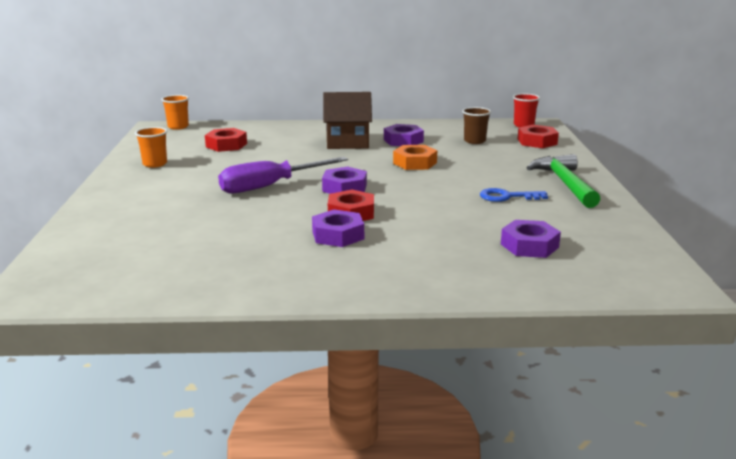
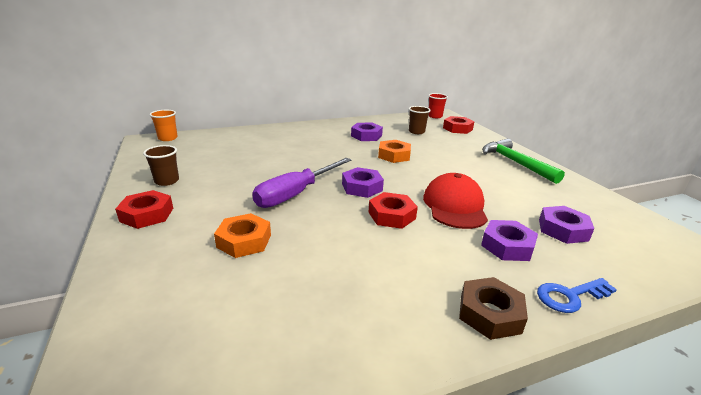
camera: 20 degrees left, 5 degrees up
orange cup [135,127,167,168] -> brown cup [143,145,179,186]
red nut [205,128,247,152] -> red nut moved to [115,190,173,229]
purple nut [312,209,364,247] -> purple nut moved to [481,220,538,261]
brown house [323,92,372,149] -> none
blue key [480,188,548,202] -> blue key moved to [537,278,617,313]
none -> orange nut [214,213,271,258]
none -> red cap [423,173,488,229]
none -> brown nut [459,277,528,340]

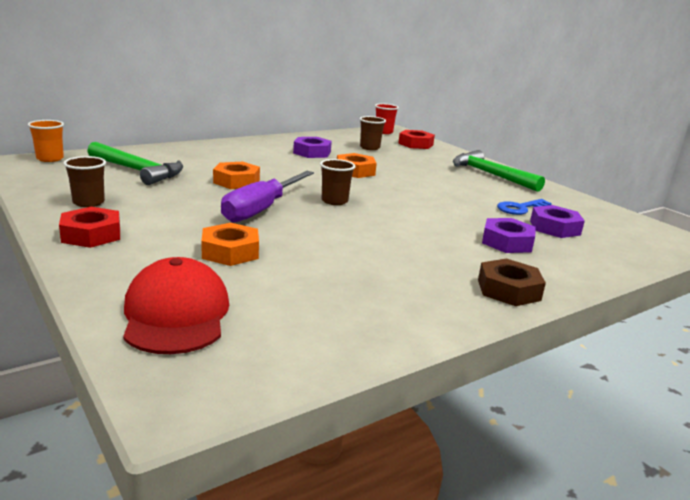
camera: 15 degrees left, 5 degrees down
purple nut [342,167,384,198] -> brown cup [320,159,355,205]
red nut [368,192,418,229] -> none
red cap [423,173,488,229] -> red cap moved to [123,257,229,354]
blue key [537,278,617,313] -> blue key moved to [497,199,552,215]
none -> green hammer [87,142,183,185]
none -> orange nut [213,162,260,189]

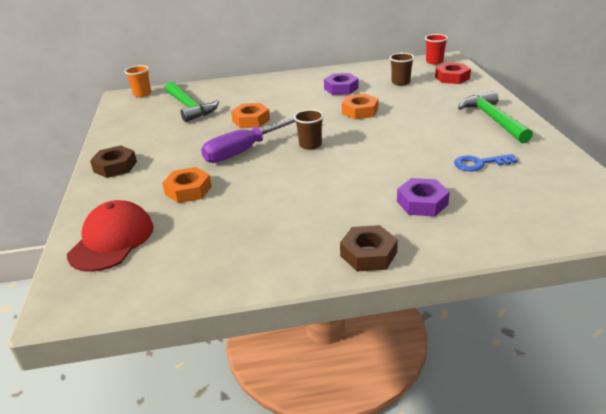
camera: 30 degrees right, 10 degrees up
red nut [59,207,120,248] -> brown nut [90,145,137,178]
brown cup [63,156,106,207] -> none
purple nut [530,205,585,238] -> none

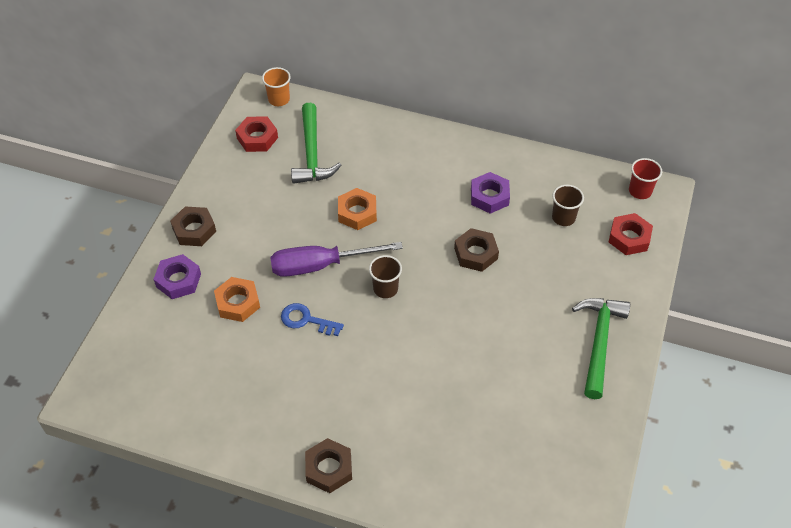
camera: 25 degrees right, 20 degrees up
red cap [67,200,154,272] -> none
orange nut [342,94,378,119] -> brown nut [454,228,499,272]
purple nut [397,178,450,217] -> purple nut moved to [153,254,201,299]
blue key [454,154,518,171] -> blue key moved to [281,303,344,336]
none -> red nut [235,116,278,152]

